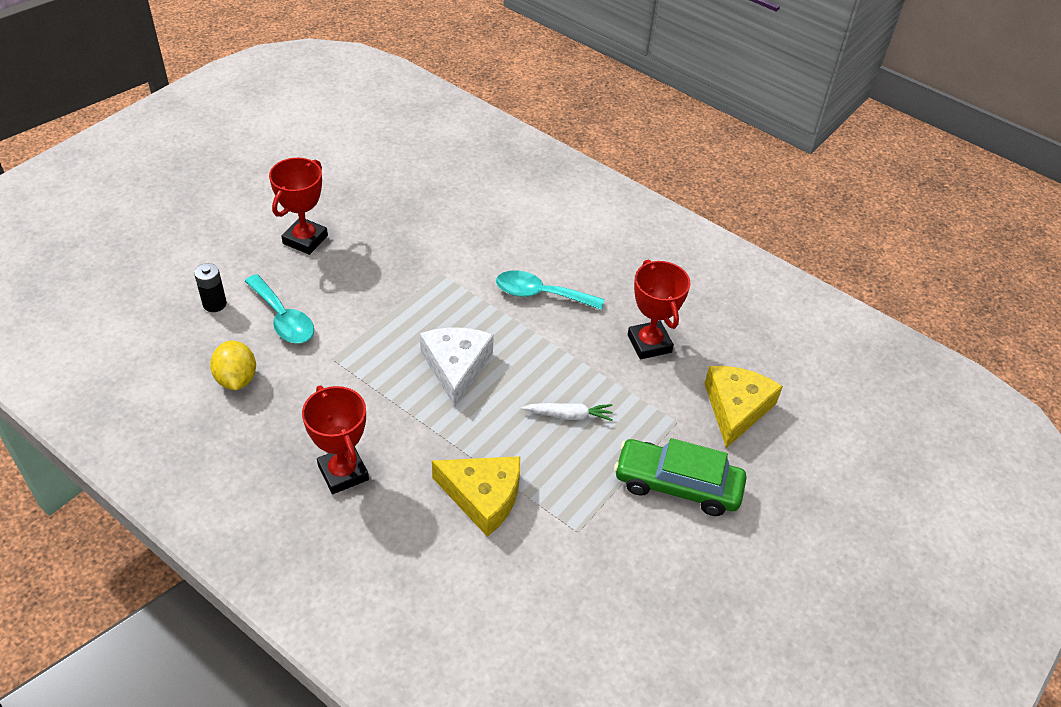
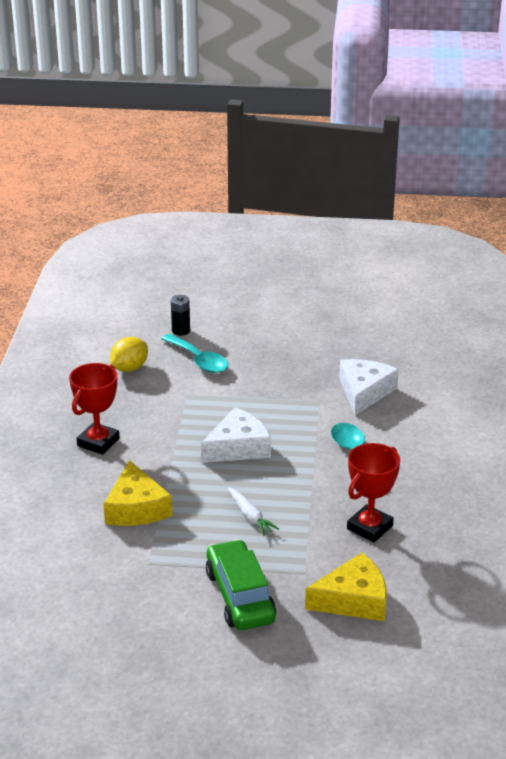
camera: 60 degrees right, 15 degrees down
turquoise spoon [245,274,314,343] -> turquoise spoon turned 60 degrees counterclockwise [161,334,228,373]
red trophy [269,158,328,255] -> none
none -> white cheese [339,359,399,415]

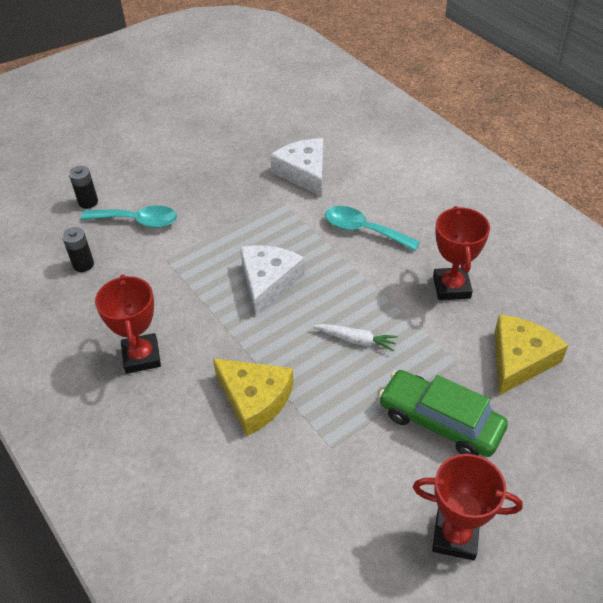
camera: 40 degrees left, 15 degrees up
yellow lemon [110,337,148,372] -> black battery [62,227,94,272]
none -> red trophy [413,454,523,560]

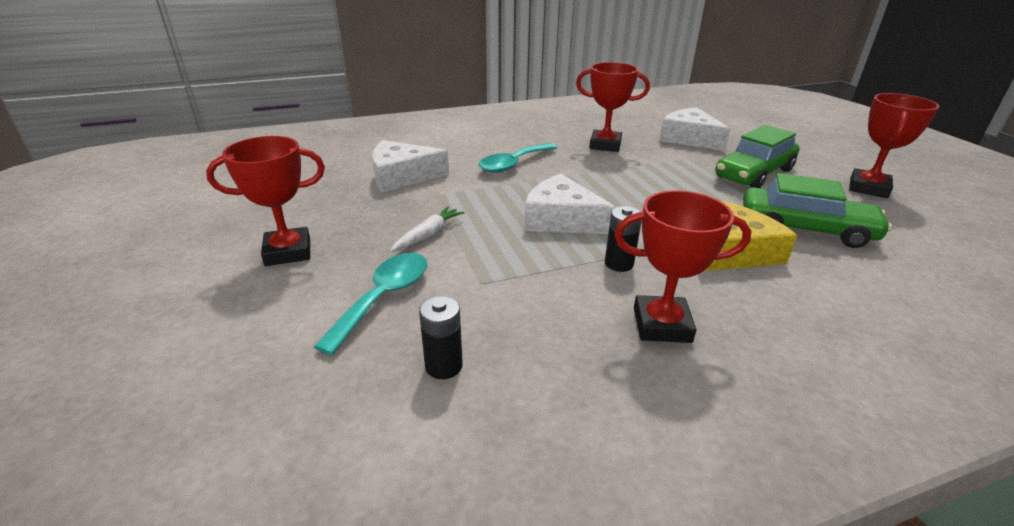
camera: 75 degrees left, 15 degrees down
black battery [69,166,98,209] -> black battery moved to [605,206,642,272]
white carrot [313,324,398,352] -> white carrot moved to [390,206,465,252]
yellow cheese [495,315,568,395] -> white cheese [659,107,730,151]
none -> red trophy [206,136,325,266]
none -> green car [743,173,892,248]

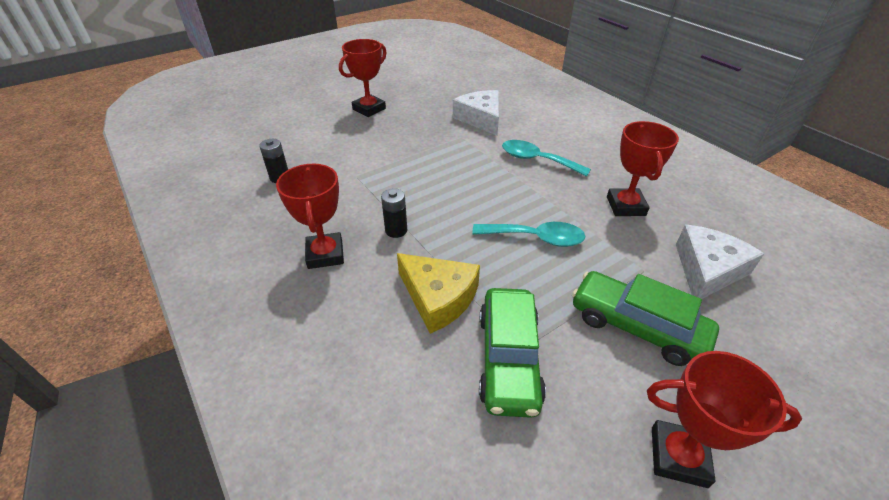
camera: 75 degrees right, 10 degrees up
red trophy [206,136,325,266] -> red trophy turned 75 degrees clockwise [339,39,387,117]
turquoise spoon [314,253,427,355] -> turquoise spoon moved to [472,222,586,247]
white carrot [390,206,465,252] -> none
white cheese [524,174,616,234] -> none

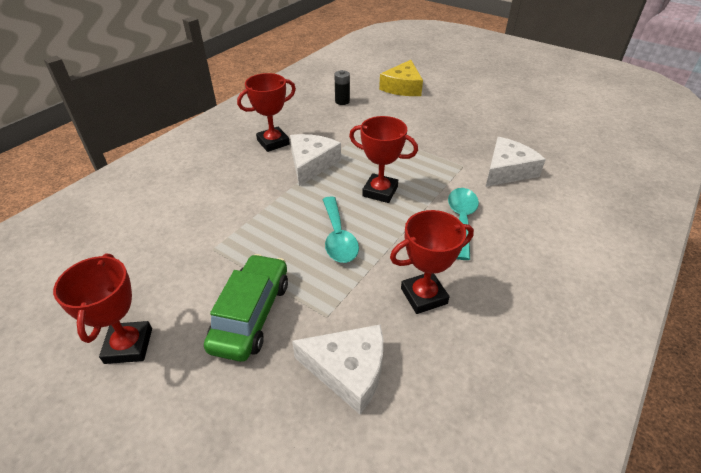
camera: 70 degrees right, 0 degrees up
red trophy [339,39,387,117] -> red trophy moved to [349,116,418,203]
black battery [381,188,407,238] -> white cheese [290,134,341,186]
yellow cheese [397,253,480,334] -> yellow cheese moved to [379,60,423,96]
green car [479,288,546,418] -> none

